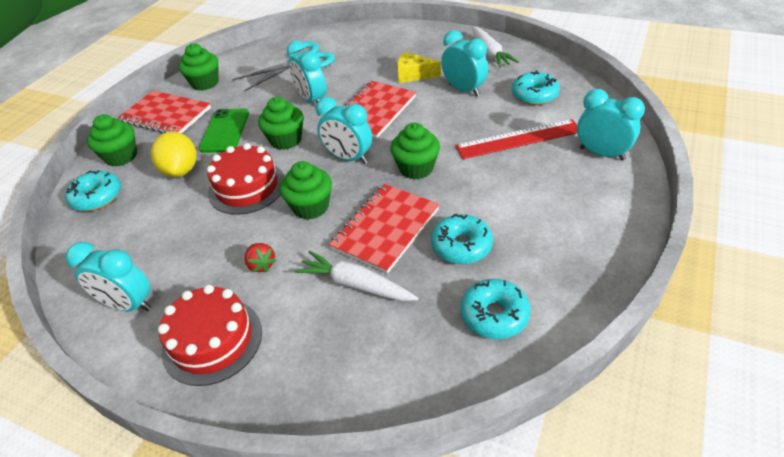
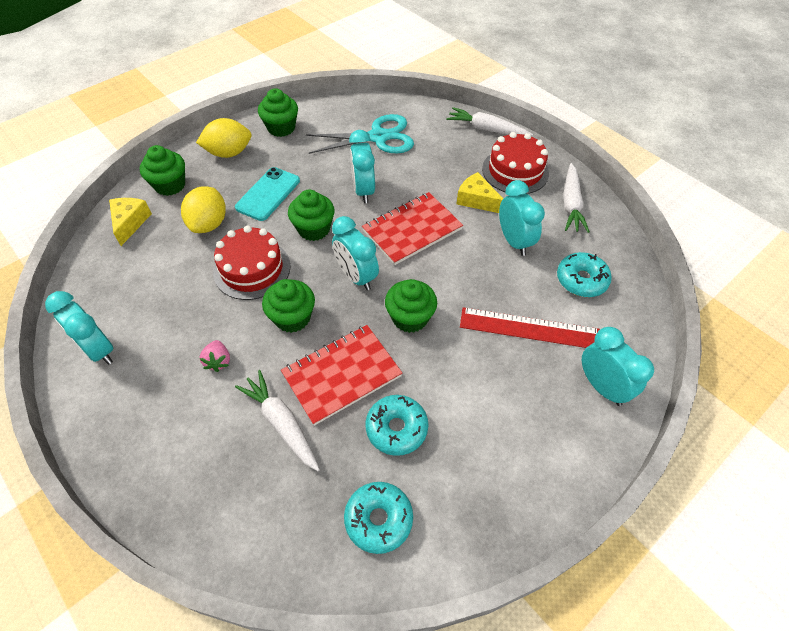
camera: 20 degrees right, 10 degrees up
turquoise donut [65,170,121,211] -> yellow cheese [109,198,152,246]
red notebook [118,90,211,133] -> yellow lemon [196,118,252,158]
red cake [158,285,262,386] -> red cake moved to [482,132,549,194]
green phone [199,109,249,153] -> turquoise phone [235,167,300,221]
red strawberry [245,243,276,272] -> pink strawberry [200,340,230,372]
none -> white carrot [446,107,533,136]

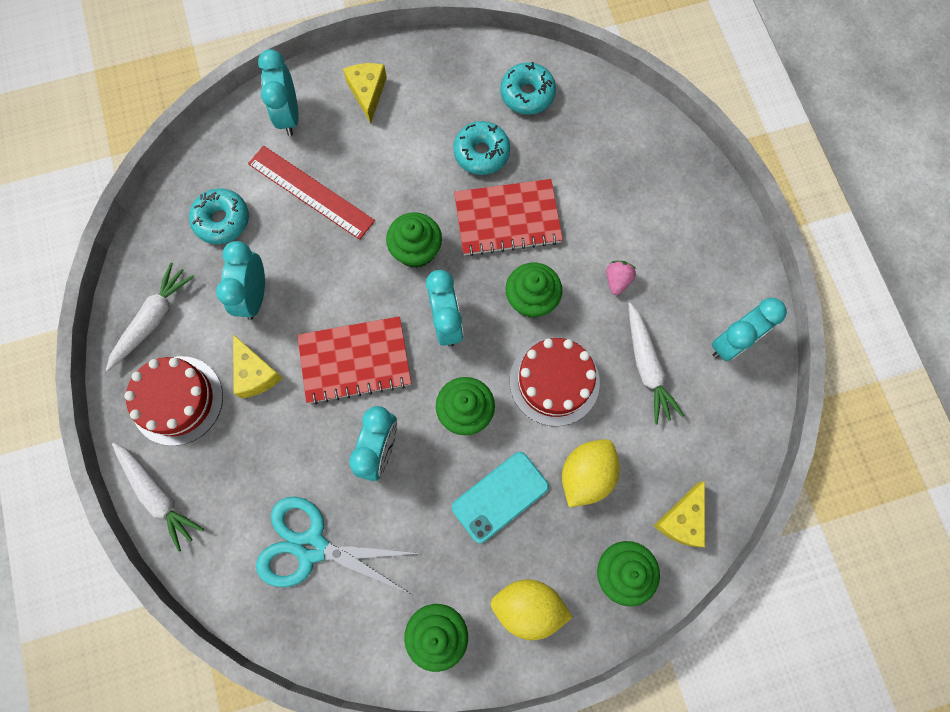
camera: 155 degrees left, 20 degrees up
turquoise clock [45,291,114,365] -> turquoise clock turned 75 degrees clockwise [712,298,787,361]
white carrot [235,370,320,471] -> white carrot moved to [628,303,684,424]
none -> yellow cheese [343,63,387,124]

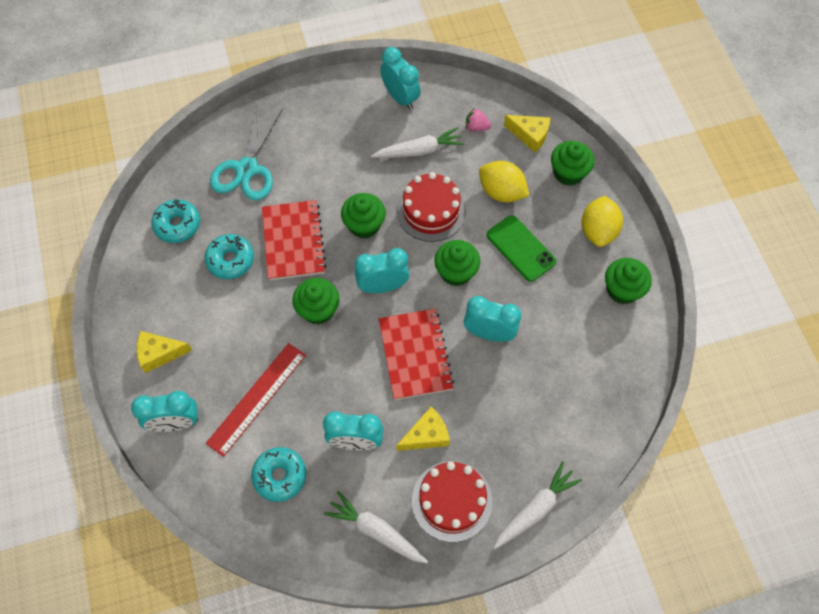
camera: 90 degrees left, 10 degrees down
turquoise scissors [256,497,420,594] -> turquoise scissors moved to [210,105,283,201]
turquoise phone [452,452,549,543] -> green phone [487,215,556,282]
pink strawberry [606,261,636,295] -> pink strawberry moved to [466,109,491,131]

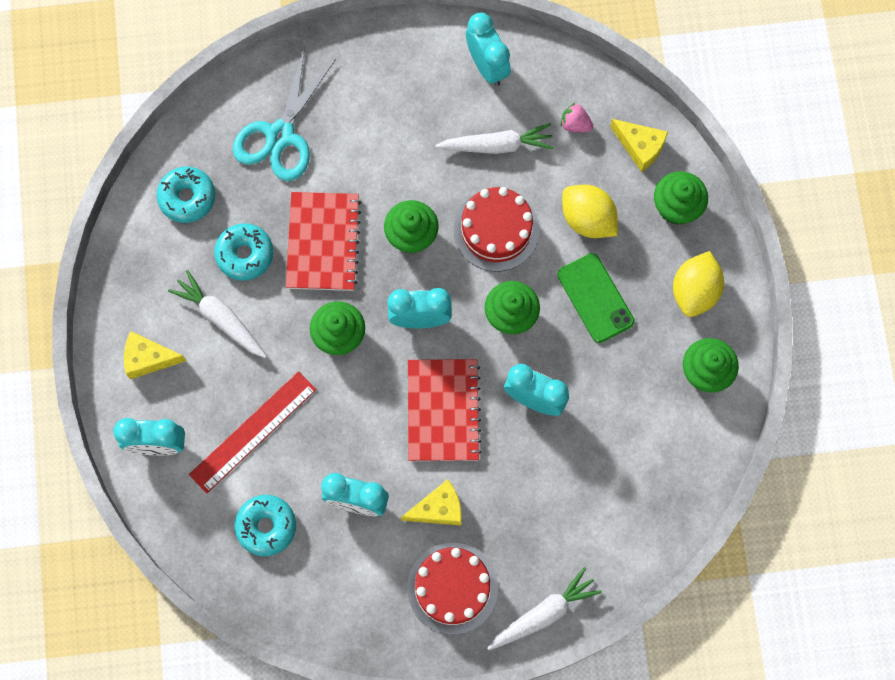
camera: 10 degrees right, 10 degrees up
white carrot [324,491,428,563] -> white carrot moved to [168,270,267,358]

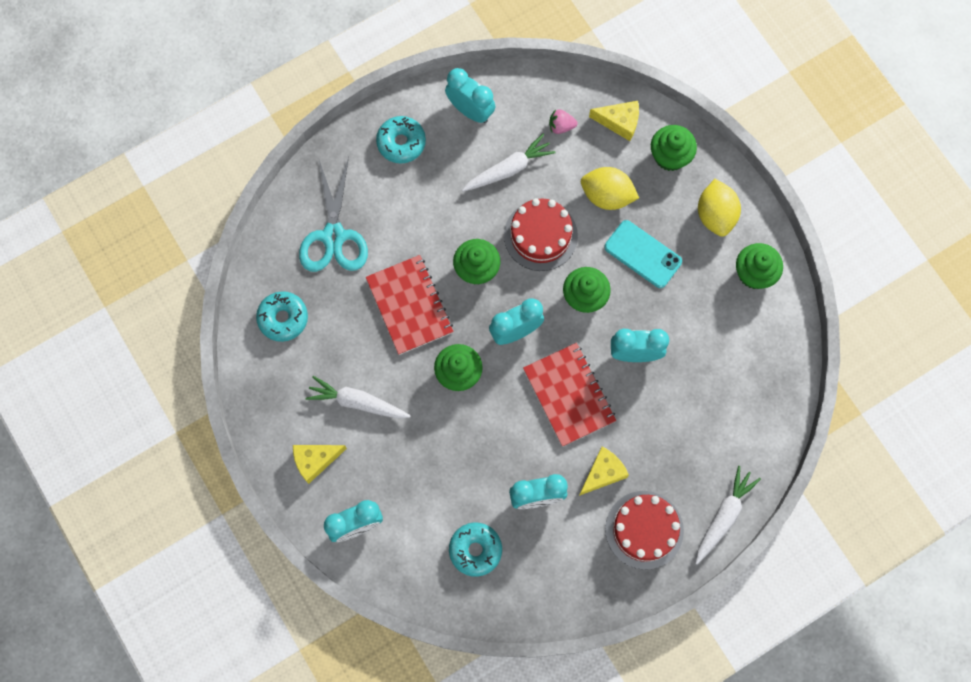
camera: 25 degrees left, 0 degrees up
red ruler [189,371,317,493] -> none
turquoise donut [214,223,273,281] -> turquoise donut moved to [376,116,426,164]
green phone [557,253,634,343] -> turquoise phone [604,220,682,288]

